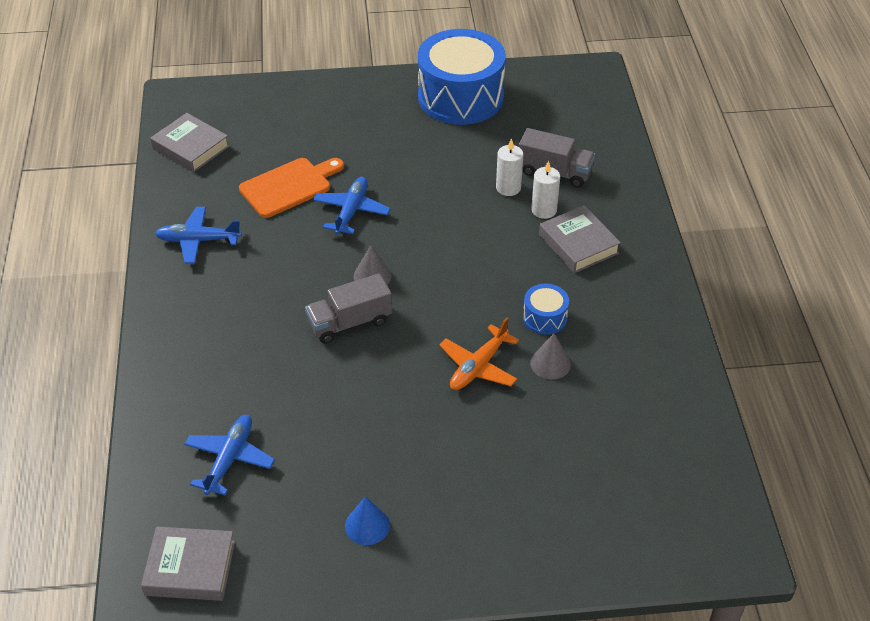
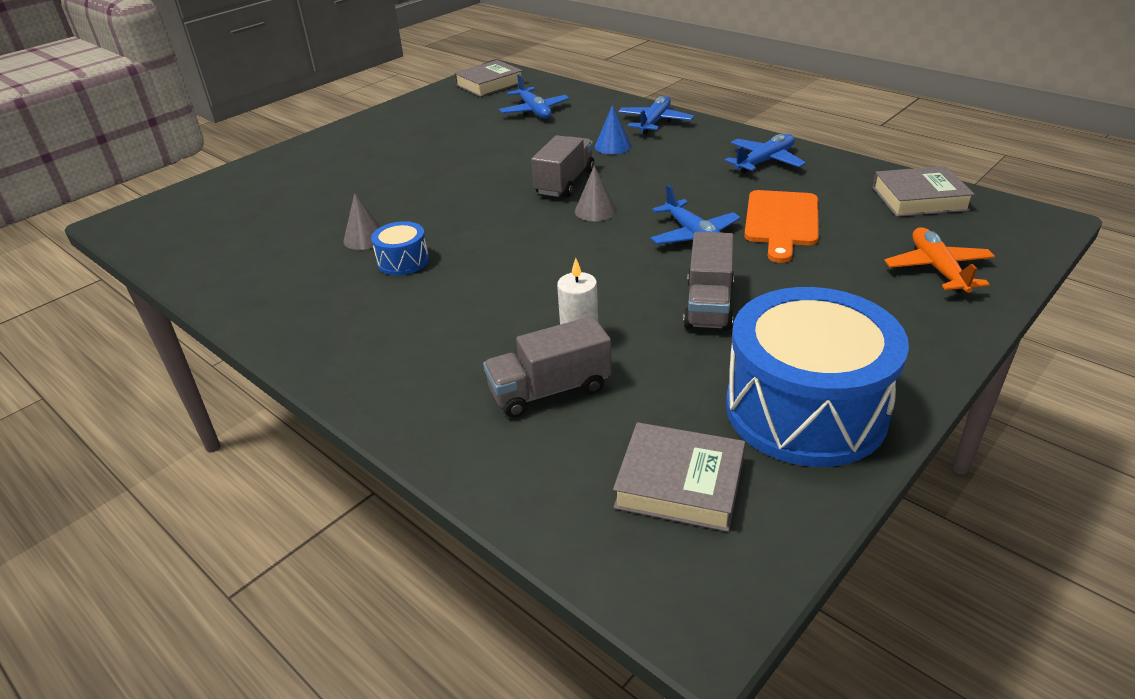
camera: 140 degrees right, 10 degrees down
blue cone [345,496,390,545] -> blue cone moved to [595,105,632,154]
orange plane [439,318,519,390] -> orange plane moved to [884,227,995,293]
white candle [531,160,560,219] -> none
grey book [539,205,621,273] -> grey book moved to [613,422,745,532]
none -> blue plane [618,96,694,134]
none -> grey truck [683,232,734,331]

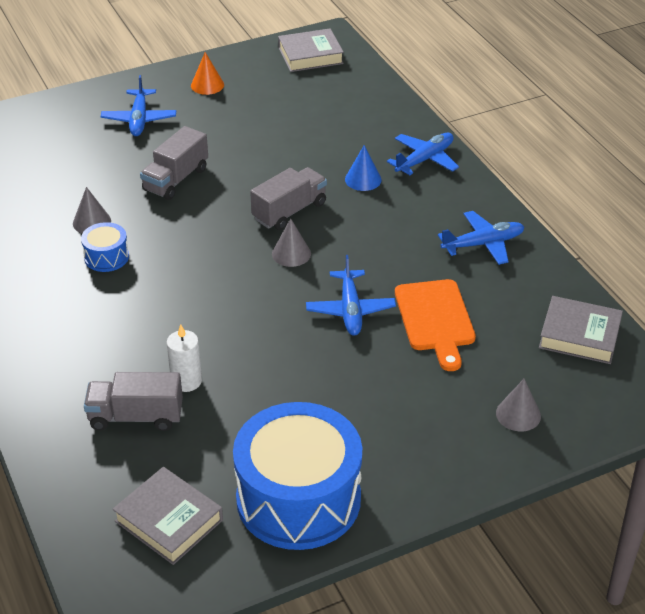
camera: 20 degrees right, 5 degrees up
blue plane [499,74,569,118] -> blue plane moved to [101,75,176,136]
grey truck [683,232,734,331] -> grey truck moved to [140,126,208,200]
orange cutting board [744,190,819,263] -> orange cutting board turned 45 degrees counterclockwise [395,279,476,371]
orange plane [884,227,995,293] -> grey cone [496,379,541,432]
none -> orange cone [191,52,224,95]

